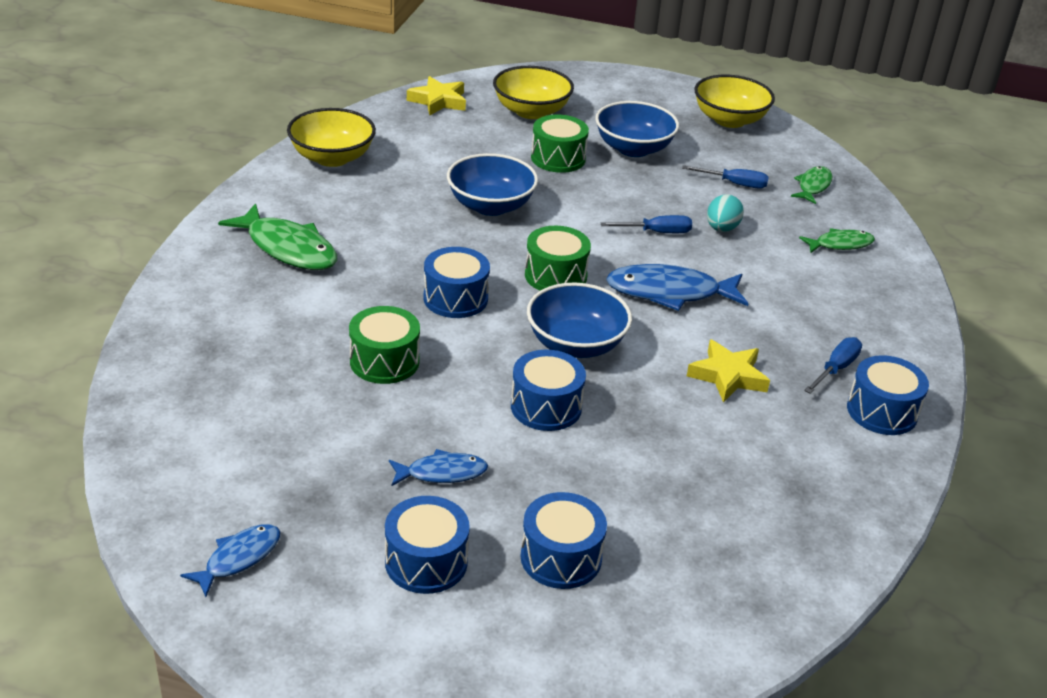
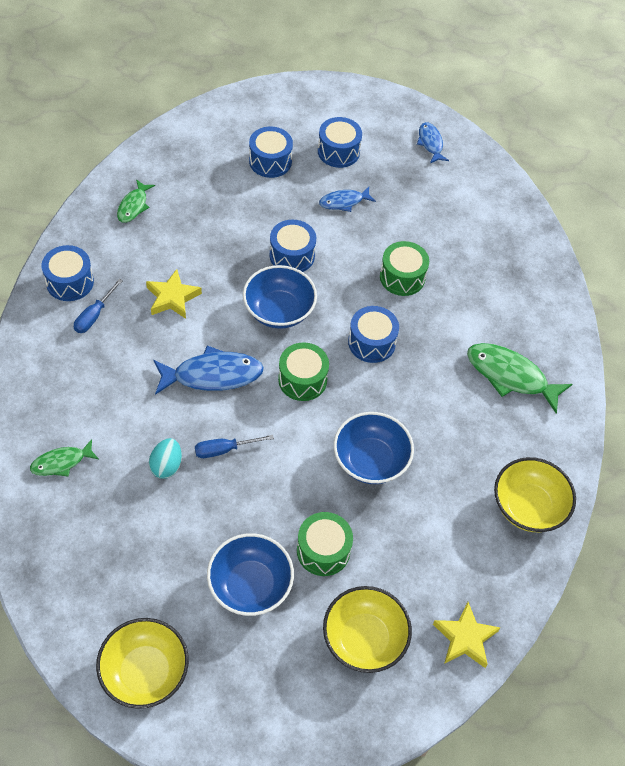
camera: 170 degrees right, 20 degrees up
blue fish [180,524,280,597] -> blue fish turned 135 degrees clockwise [417,122,449,163]
blue screwdriver [682,165,769,189] -> none
green fish [791,166,832,204] -> green fish moved to [117,179,155,223]

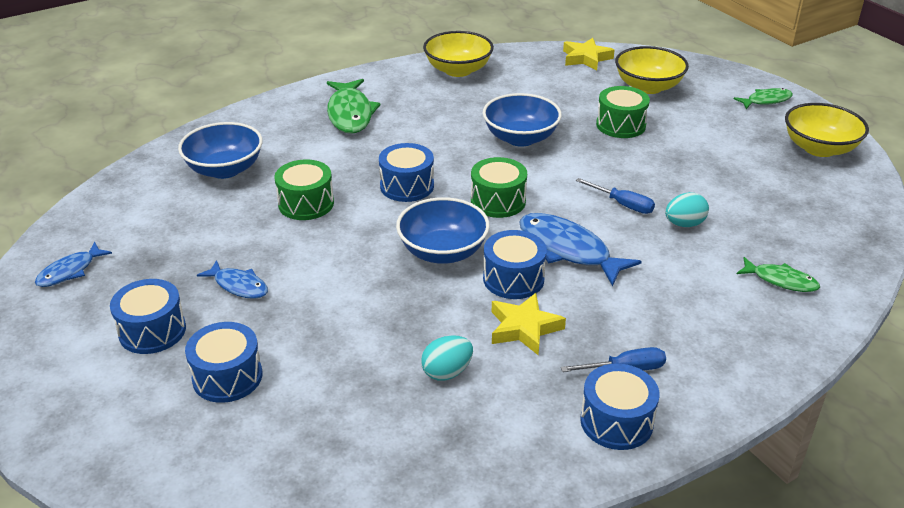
camera: 125 degrees left, 20 degrees down
green fish [117,179,155,223] -> green fish moved to [734,88,793,109]
blue bowl [207,533,294,616] -> blue bowl moved to [178,122,263,179]
blue drum [270,220,316,272] -> blue drum moved to [483,230,547,299]
none -> turquoise egg [421,335,473,380]

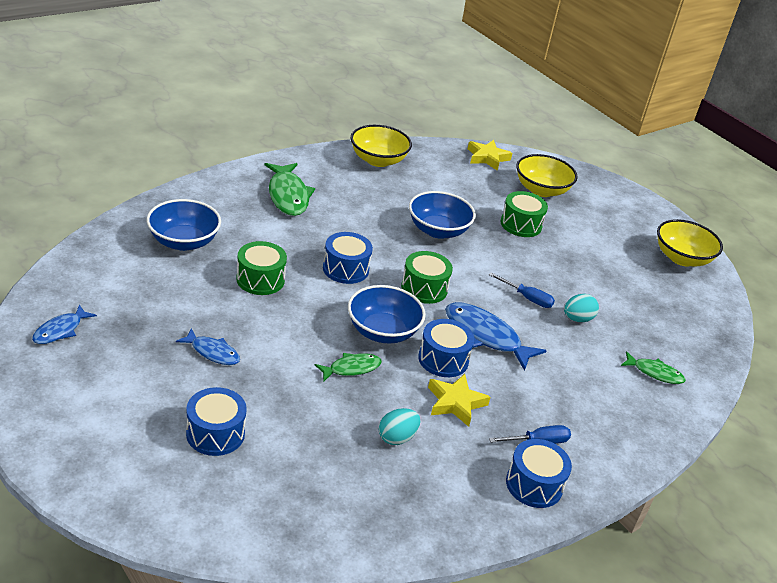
camera: 10 degrees left, 0 degrees up
blue drum [110,279,186,354] -> none
green fish [734,88,793,109] -> green fish moved to [315,353,382,382]

